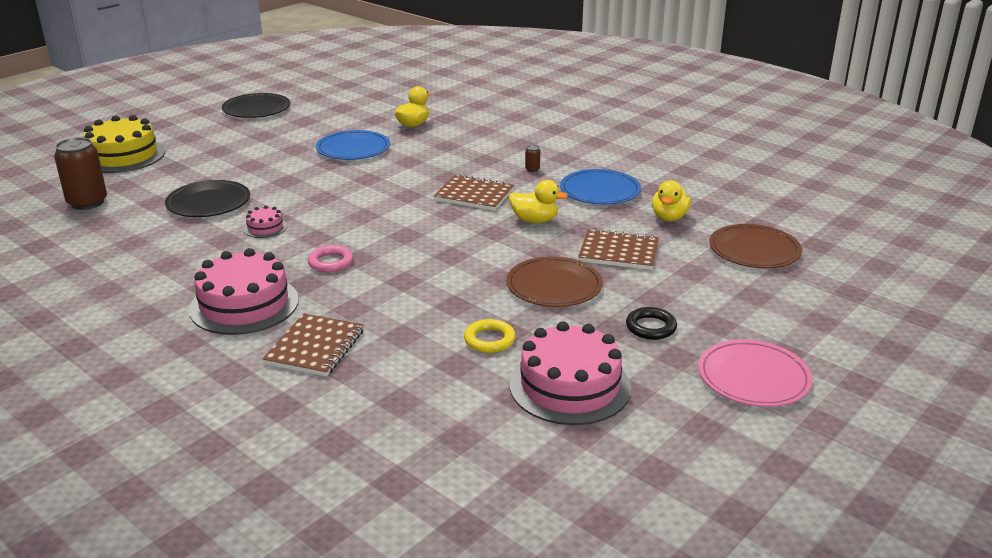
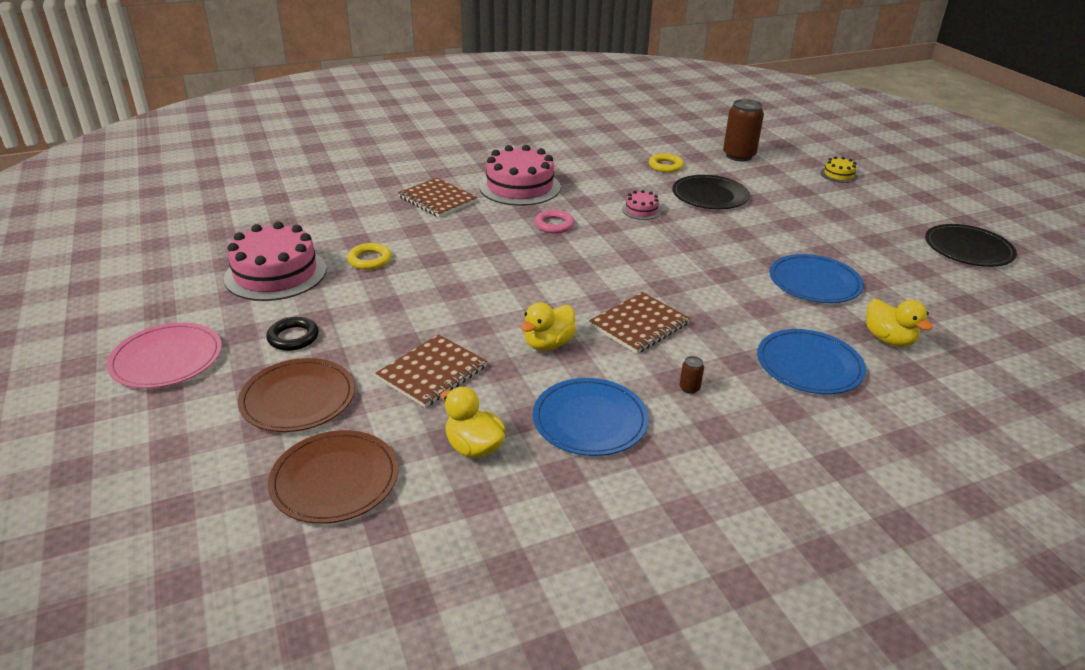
camera: 115 degrees right, 5 degrees up
yellow cake [83,115,165,173] -> yellow cake [821,156,858,183], size x0.46
brown plate [506,256,603,307] -> brown plate moved to [238,358,355,432]
none -> yellow ring [649,153,684,173]
none -> blue plate [757,329,866,394]

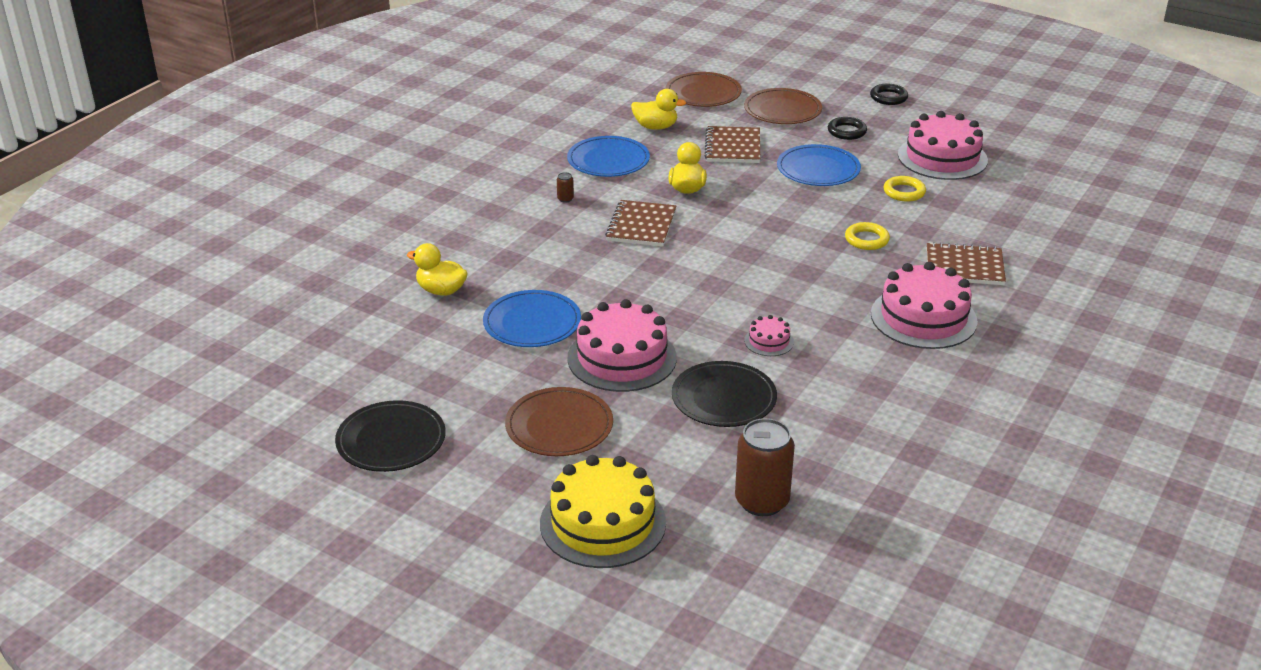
camera: 145 degrees right, 0 degrees up
pink plate [107,323,222,388] -> black ring [870,84,908,105]
pink ring [534,210,575,233] -> none
yellow ring [649,153,684,173] -> yellow ring moved to [845,222,890,250]
blue plate [757,329,866,394] -> blue plate moved to [777,144,861,186]
yellow cake [821,156,858,183] -> yellow cake [540,455,666,568], size x2.17
none -> brown plate [505,387,613,456]
none -> pink cake [567,299,677,392]

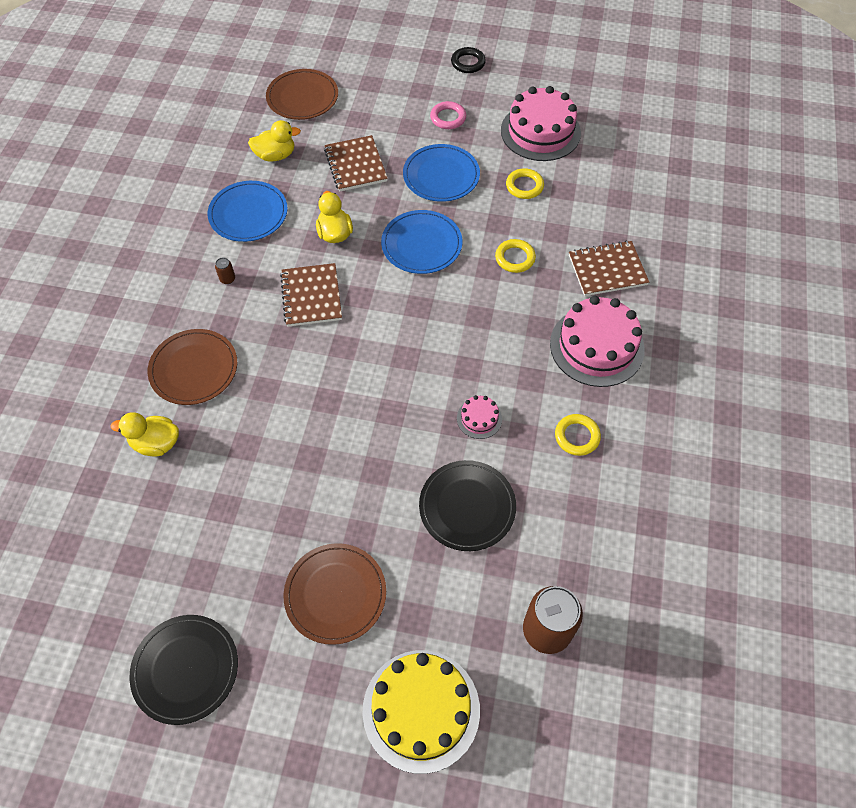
camera: 20 degrees left, 25 degrees up
blue plate [483,290,581,347] -> blue plate moved to [381,210,462,274]
pink cake [567,299,677,392] -> none
brown plate [744,88,822,124] -> brown plate moved to [148,329,237,405]
black ring [828,117,867,140] -> pink ring [430,101,466,129]
none -> yellow ring [555,414,601,456]

